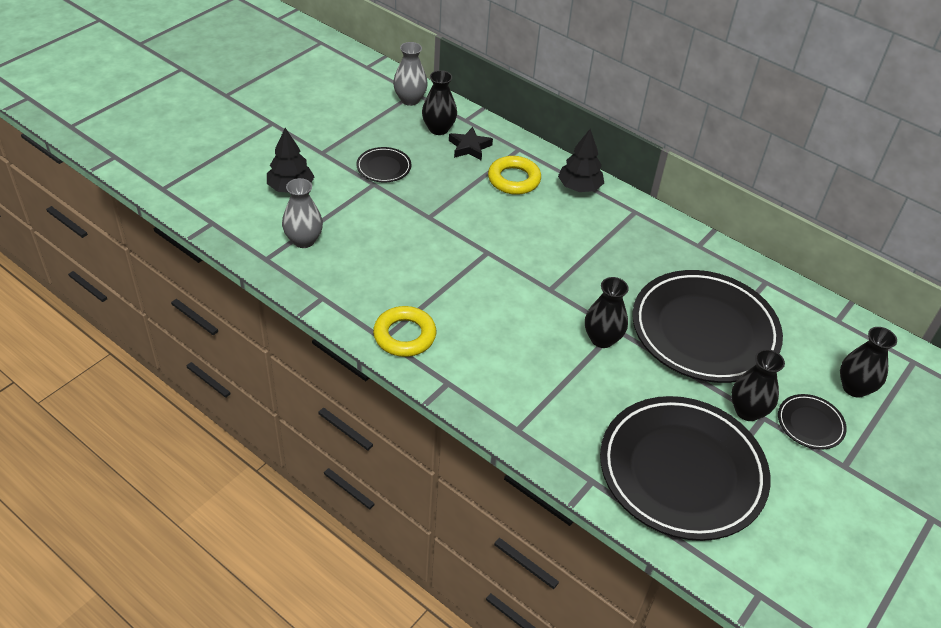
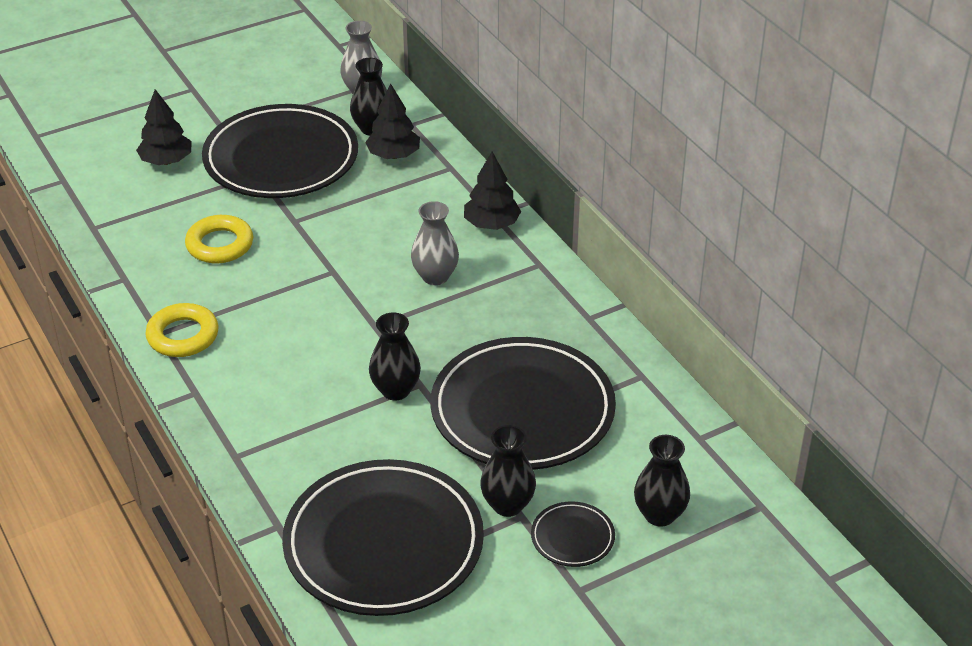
camera: 25 degrees right, 5 degrees down
grey vase [282,178,323,248] -> grey vase moved to [411,201,459,285]
black plate [356,147,411,182] -> black plate [202,104,358,198], size x2.37
black star [449,127,493,161] -> black tree [365,83,420,159]
yellow ring [488,156,541,195] -> yellow ring moved to [185,215,253,263]

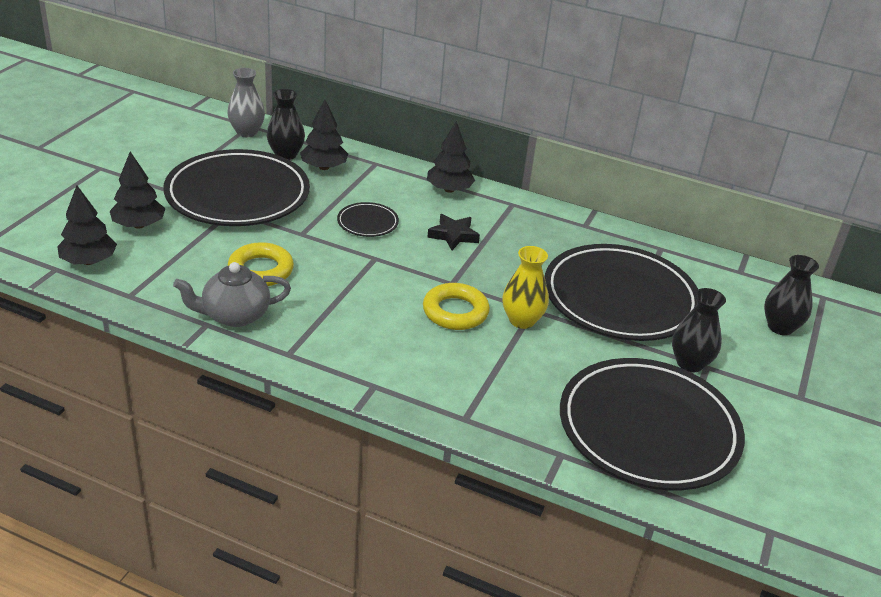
camera: 40 degrees left, 5 degrees down
yellow ring [145,303,219,357] -> yellow ring moved to [423,283,490,330]
black vase [369,312,421,401] -> yellow vase [502,246,549,329]
grey vase [411,201,459,285] -> black star [427,214,480,250]
black plate [531,501,615,567] -> black plate moved to [337,202,399,237]
none -> black tree [57,185,117,265]
none -> grey teapot [173,262,291,327]

